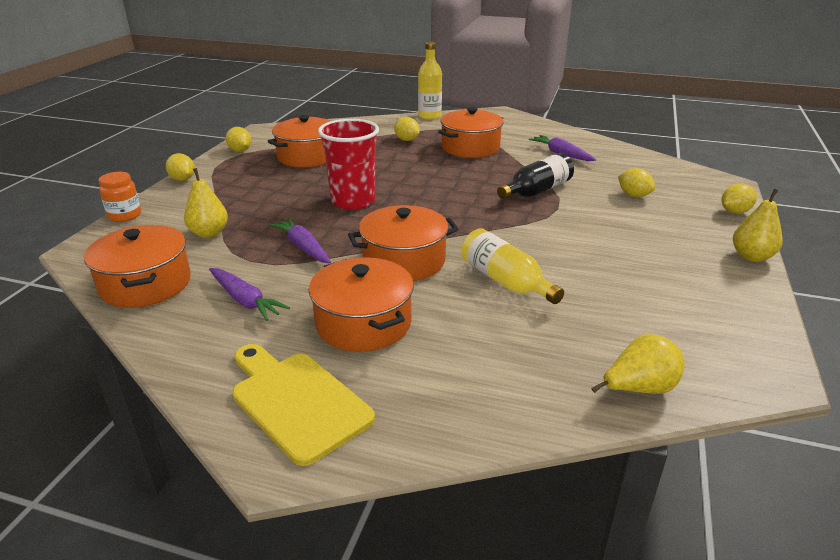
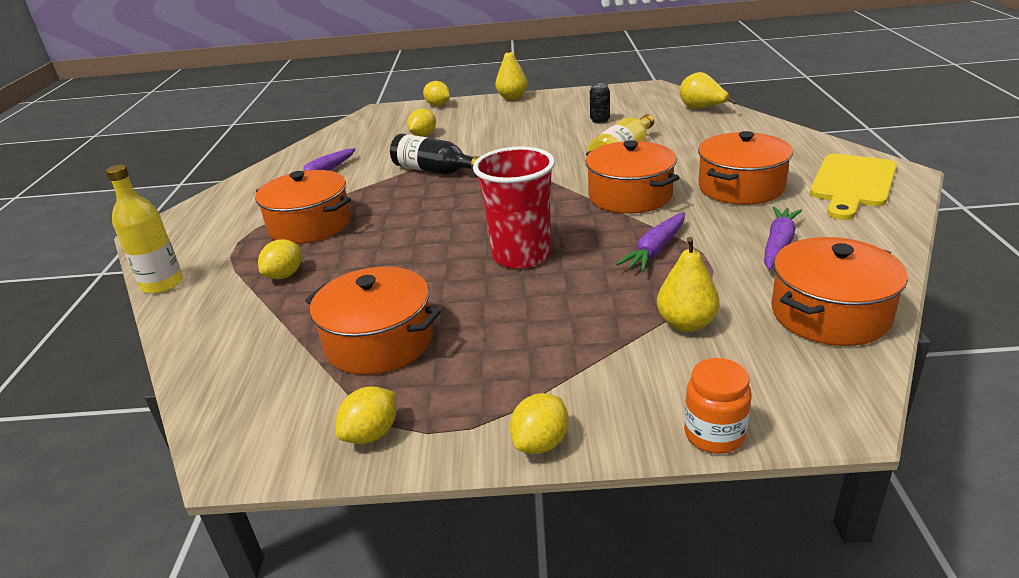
camera: 105 degrees left, 0 degrees up
none -> black can [590,83,610,124]

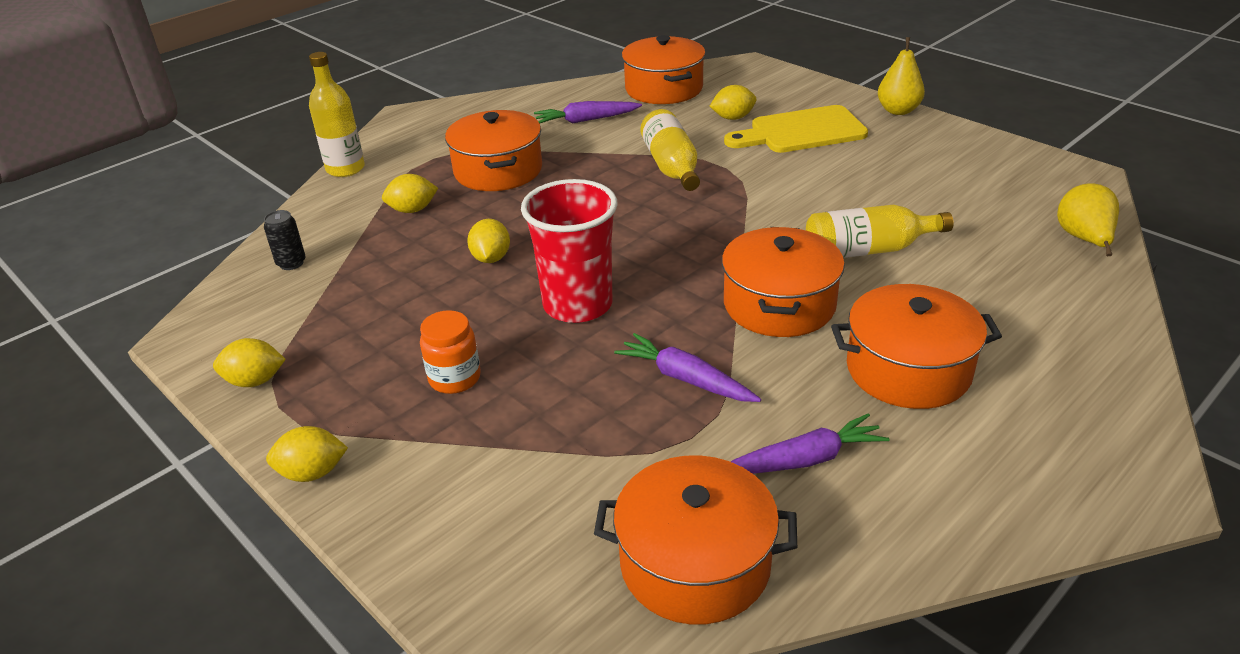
camera: 45 degrees right, 5 degrees up
orange pot [305,267,441,375] -> orange pot moved to [622,35,706,104]
black bottle [390,133,479,175] -> yellow bottle [640,109,700,191]
yellow lemon [423,81,450,106] -> yellow lemon moved to [467,219,510,263]
black can [590,83,610,124] -> black can moved to [264,210,306,270]
purple carrot [616,212,685,272] -> purple carrot turned 45 degrees clockwise [614,333,761,402]
yellow pear [657,237,720,332] -> none
orange jar [684,358,752,454] -> orange jar moved to [420,310,481,394]
yellow cutting board [810,154,897,220] -> yellow cutting board moved to [724,105,868,153]

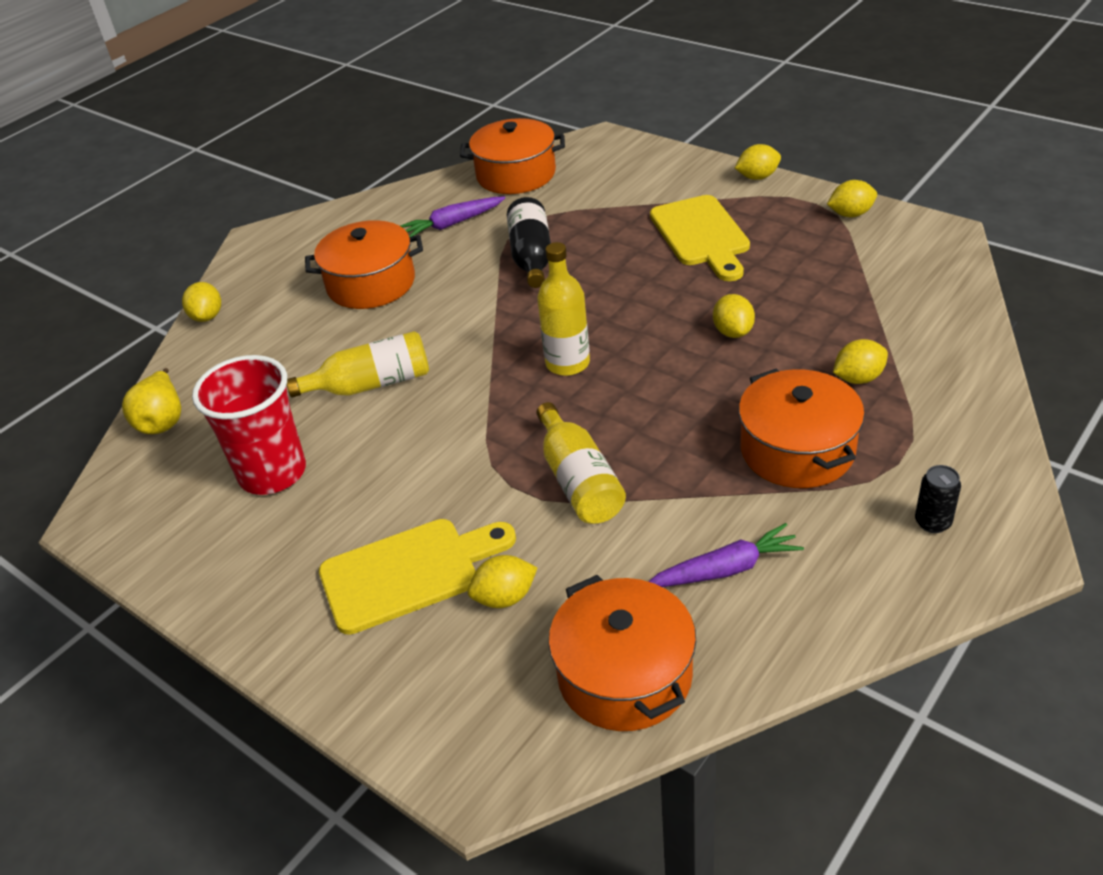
camera: 175 degrees right, 5 degrees up
black can [264,210,306,270] -> black can moved to [915,465,961,533]
yellow bottle [309,52,365,177] -> yellow bottle moved to [537,242,590,376]
orange jar [420,310,481,394] -> yellow cutting board [650,195,750,281]
red cup [521,179,618,323] -> red cup moved to [192,355,306,495]
purple carrot [614,333,761,402] -> black bottle [507,197,551,288]
orange pot [722,227,845,337] -> none
yellow pear [878,37,925,115] -> none
none -> yellow lemon [182,282,221,322]

